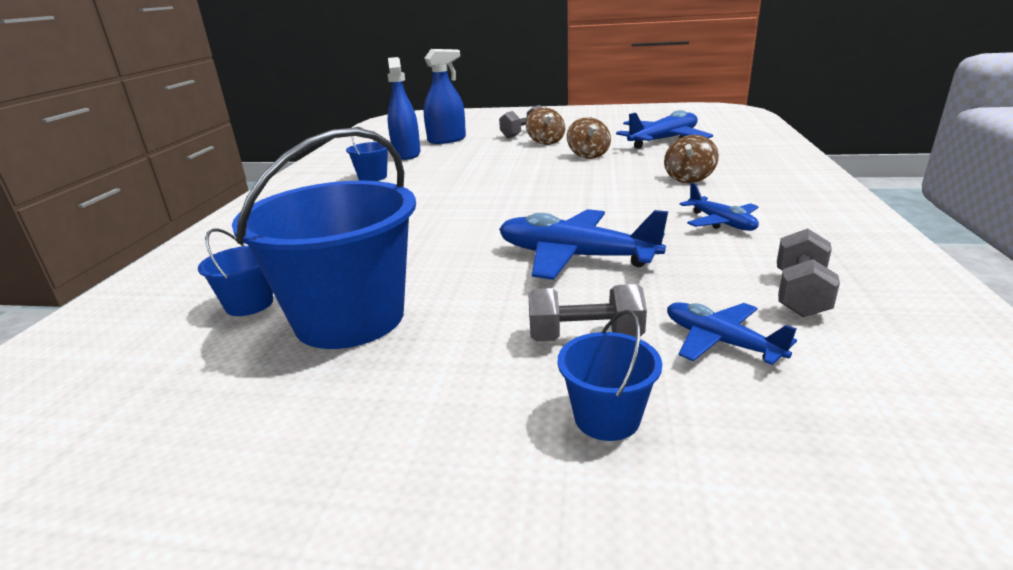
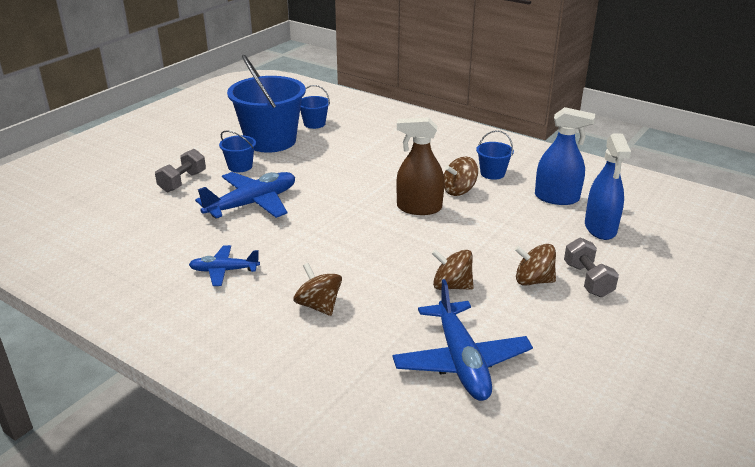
camera: 115 degrees right, 5 degrees up
blue bucket [558,310,662,441] -> blue bucket moved to [219,130,256,172]
blue plane [667,302,797,365] -> none
grey dumbbell [777,228,840,317] -> none
none -> brown spray bottle [396,117,444,215]
none -> brown spinning top [444,157,478,196]

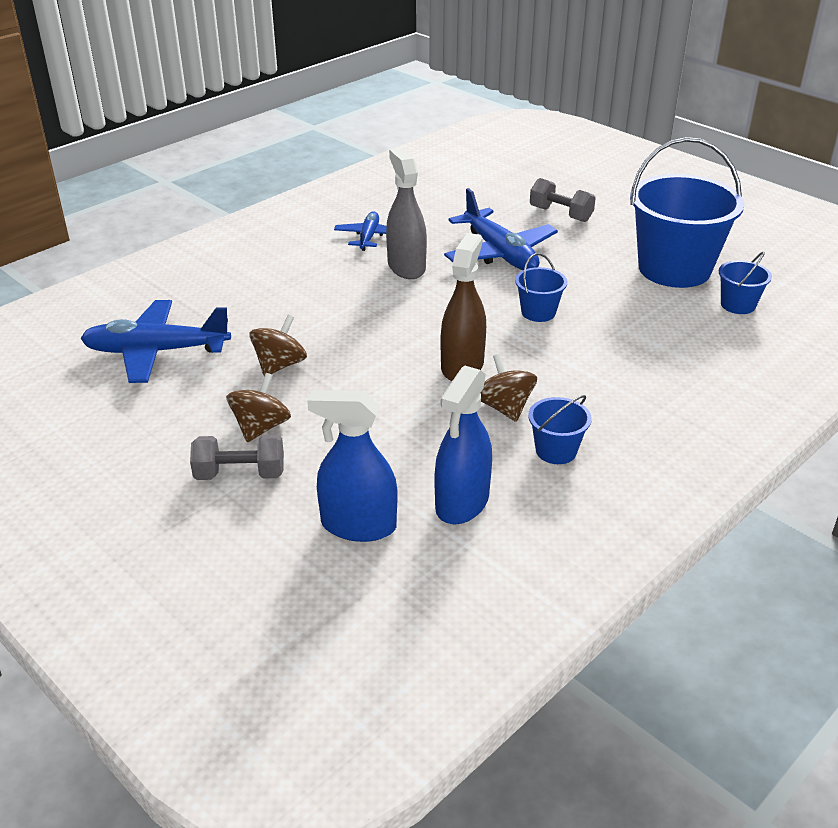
camera: 100 degrees right, 5 degrees up
blue bucket [219,130,256,172] -> blue bucket moved to [515,253,567,322]
brown spinning top [293,263,342,316] -> none
none -> grey spray bottle [386,148,427,279]

